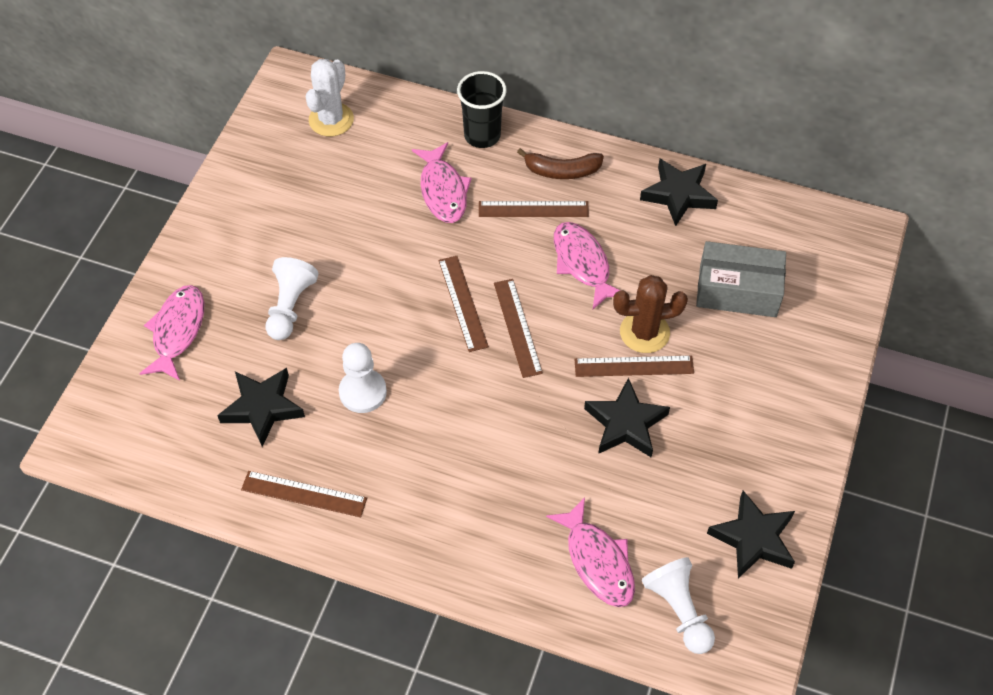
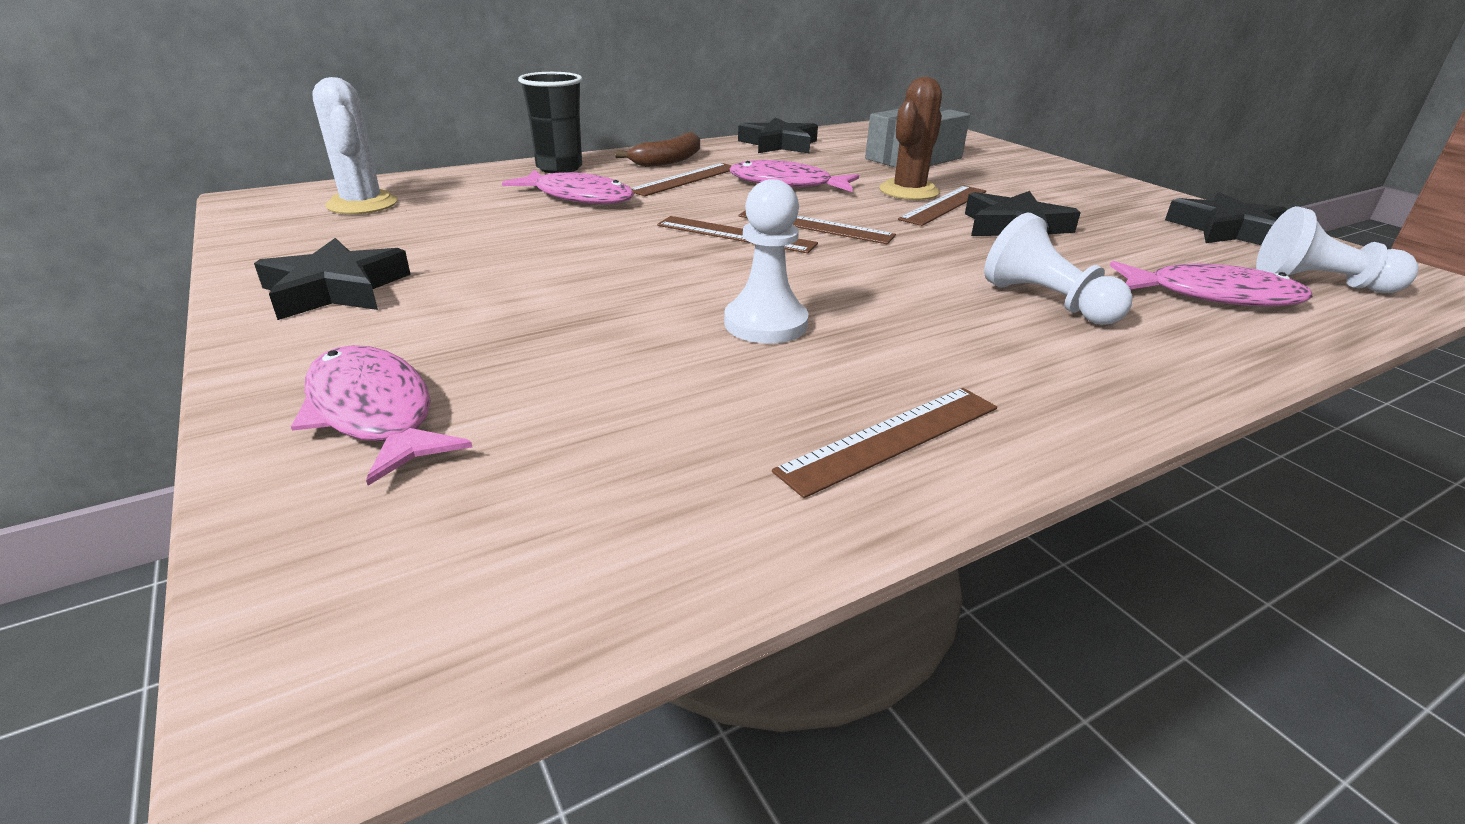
camera: 50 degrees left, 25 degrees down
black star [217,368,305,447] -> black star moved to [254,238,411,320]
white pawn [266,257,318,340] -> white pawn moved to [984,213,1133,325]

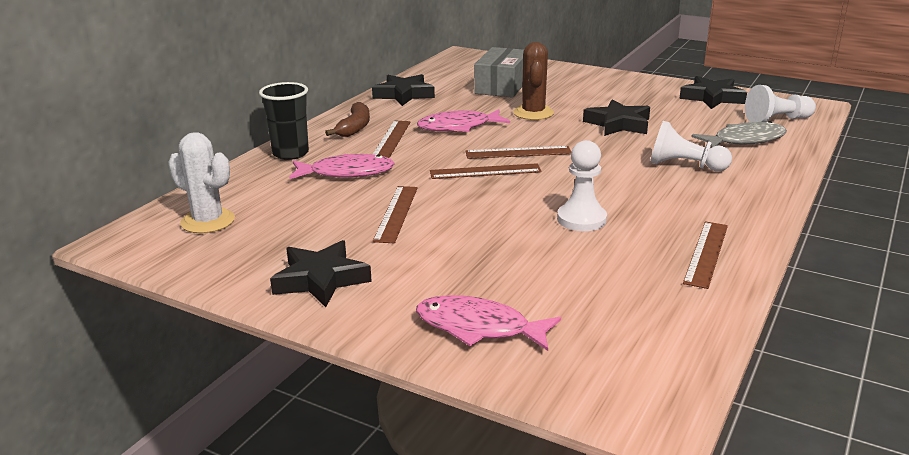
camera: 30 degrees left, 5 degrees down
brown ruler [898,186,986,226] -> brown ruler moved to [373,186,418,243]
pink fish [1110,261,1313,307] -> grey fish [691,121,787,148]

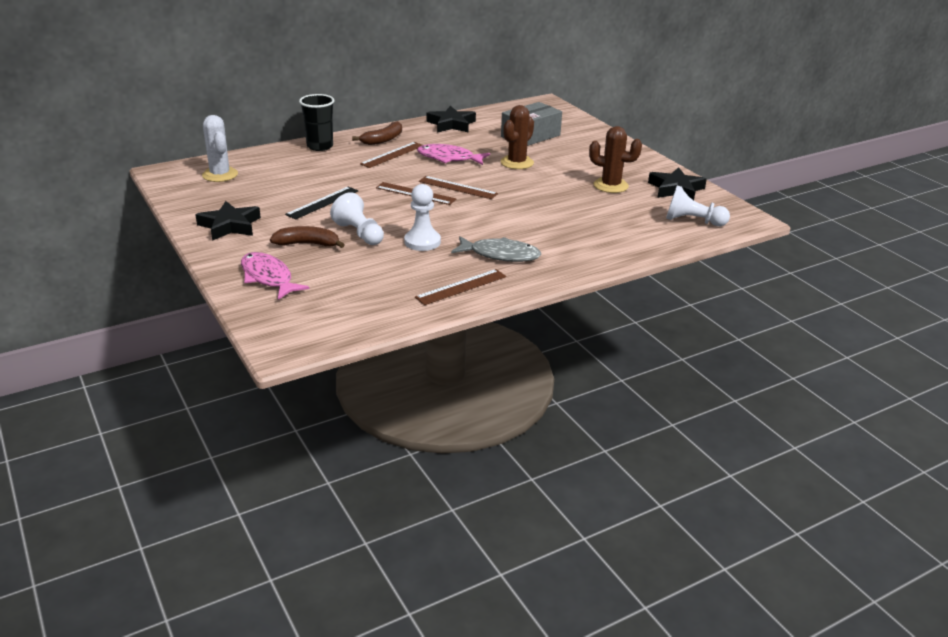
camera: 30 degrees right, 5 degrees up
pink fish [289,154,395,179] -> none
brown ruler [373,186,418,243] -> black ruler [285,186,358,220]
black star [583,99,650,136] -> none
white pawn [650,121,732,171] -> white pawn moved to [330,192,384,245]
grey fish [691,121,787,148] -> grey fish moved to [451,236,541,262]
none -> brown banana [270,226,345,248]
none -> brown cactus [589,126,642,193]

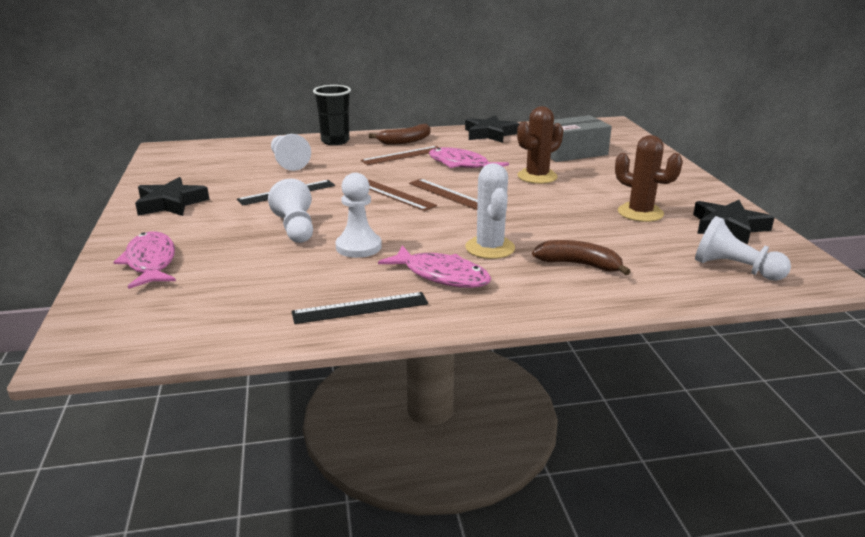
camera: 20 degrees right, 5 degrees down
white cactus [202,115,238,182] -> white cactus moved to [465,163,515,259]
brown banana [270,226,345,248] -> brown banana moved to [532,240,631,275]
brown ruler [415,269,506,305] -> black ruler [291,292,428,324]
grey fish [451,236,541,262] -> pink fish [378,245,491,288]
none -> white pawn [271,134,311,171]

